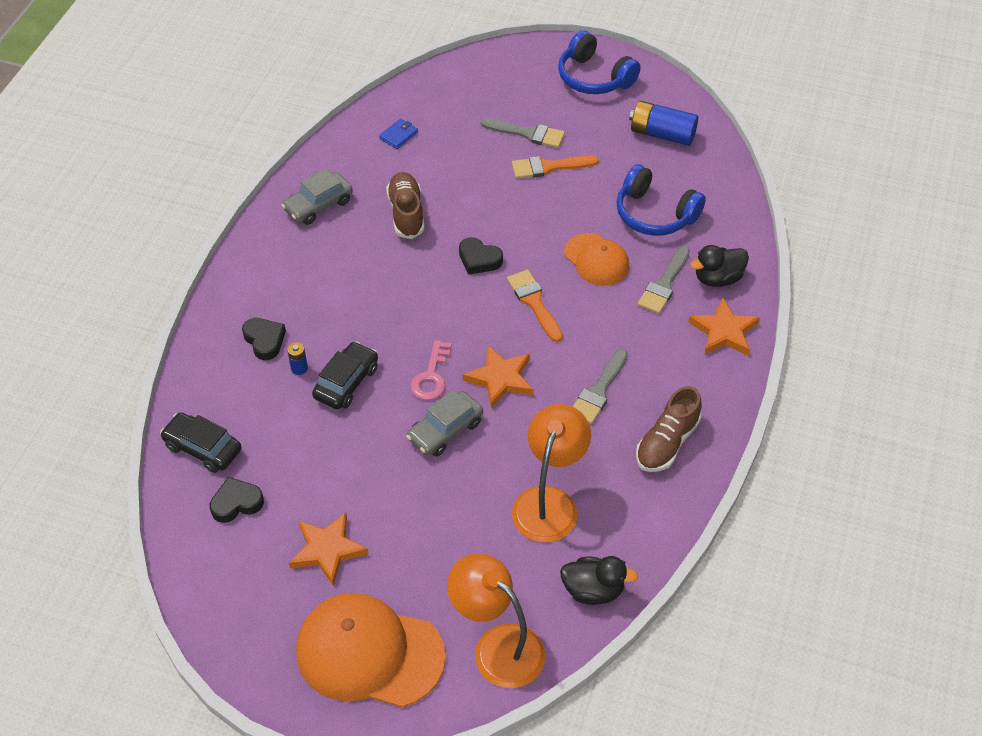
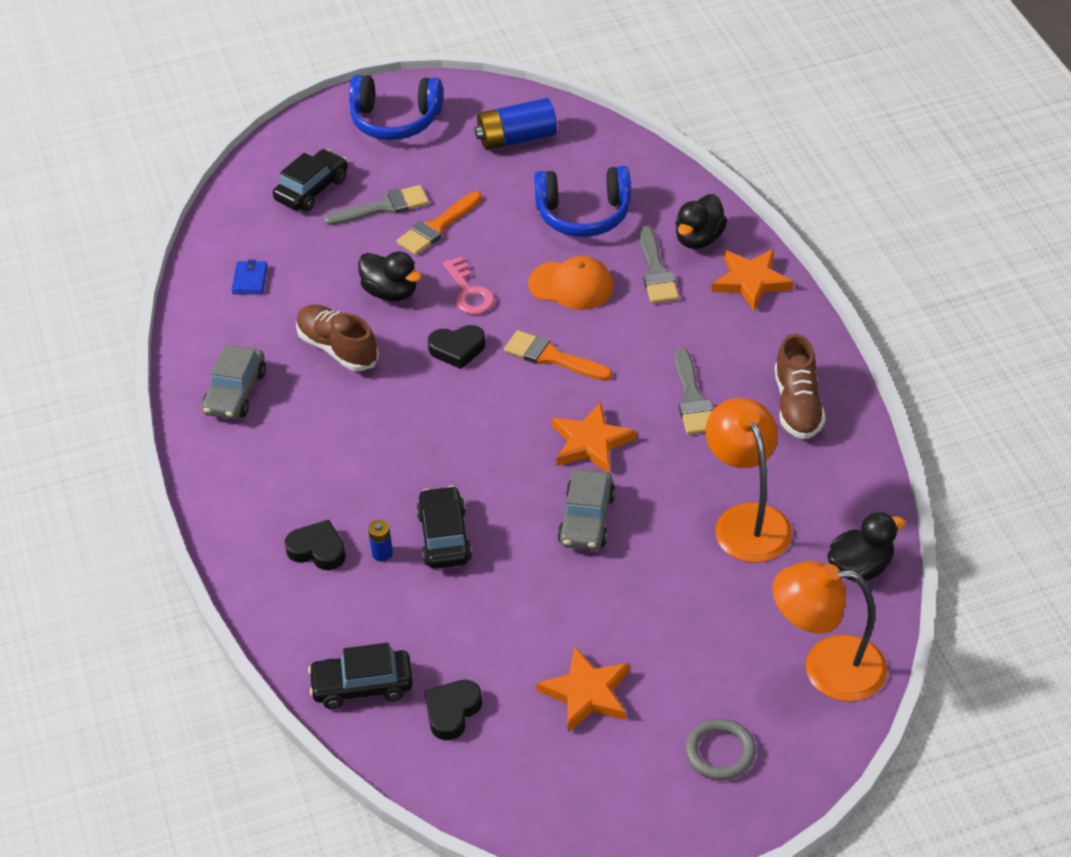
camera: 35 degrees left, 5 degrees down
orange cap [296,593,446,708] -> grey ring [685,719,756,780]
pink key [410,340,451,400] -> pink key moved to [443,256,495,315]
none -> black car [273,149,348,211]
none -> black duck [358,251,422,301]

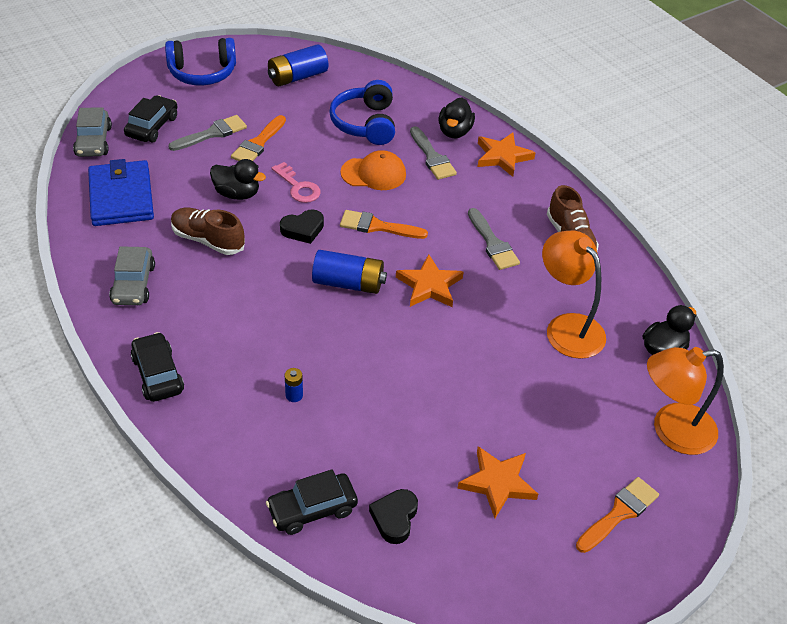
camera: 20 degrees left, 0 degrees up
blue wallet [231,260,268,294] -> blue wallet [88,159,154,226], size x2.39
black heart [284,520,346,570] -> none
black car [416,486,472,569] -> black car moved to [131,332,184,402]
blue headphones [534,166,631,237] -> blue headphones turned 105 degrees clockwise [329,80,395,145]
grey car [558,469,615,550] -> grey car moved to [73,107,112,157]
grey ring [685,719,756,780] -> orange brush [576,477,659,553]
none -> blue battery [312,250,387,294]

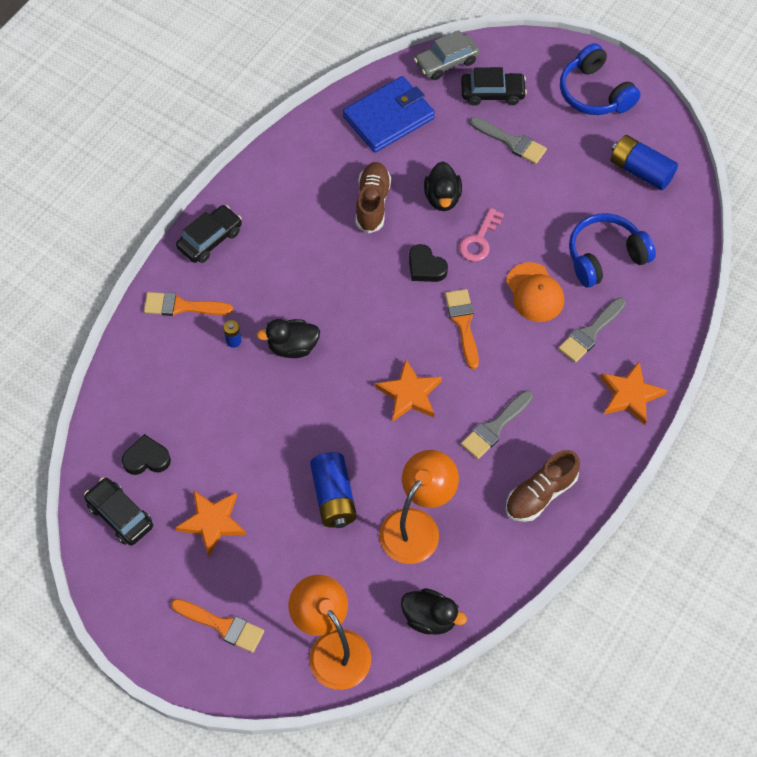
camera: 70 degrees right, 15 degrees up
grey car [109,246,155,305] -> none
orange brush [231,115,286,161] -> orange brush moved to [144,292,233,316]
black car [266,469,358,535] -> black car moved to [84,478,153,545]
blue battery [312,250,387,294] -> blue battery moved to [310,452,357,528]
black duck [438,97,475,138] -> black duck moved to [256,319,320,358]

